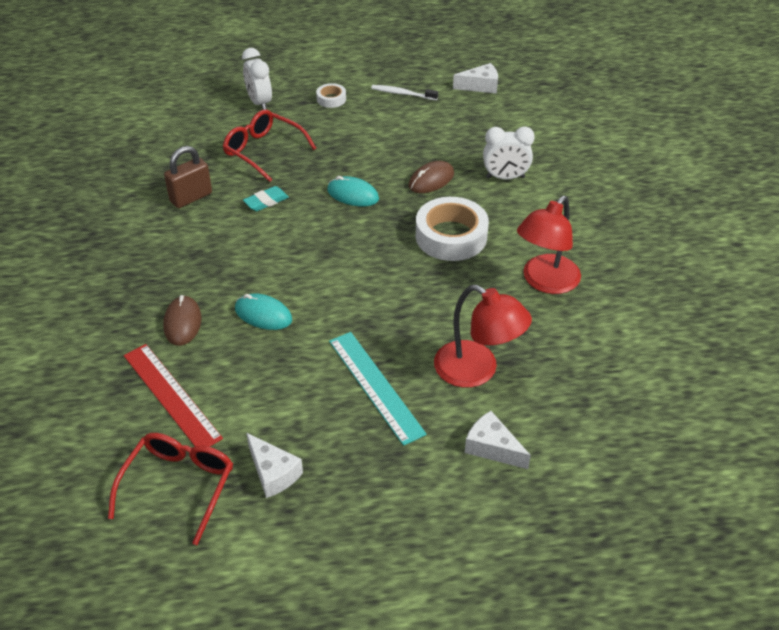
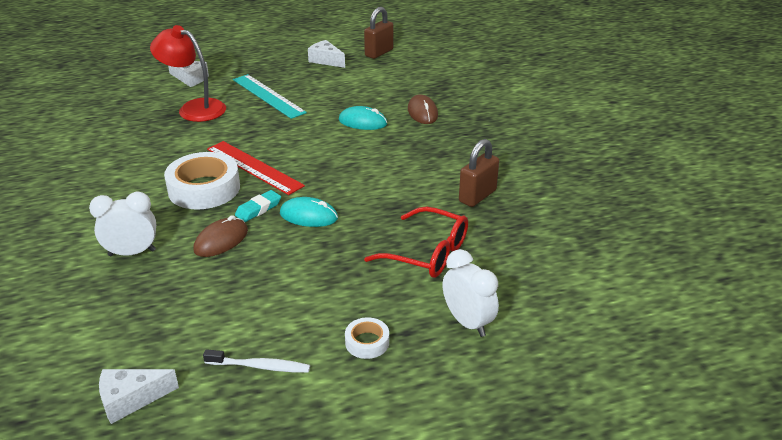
camera: 170 degrees right, 10 degrees down
red glasses [108,433,233,545] -> brown padlock [364,7,393,59]
red ruler [124,344,223,447] -> red ruler moved to [207,141,305,195]
turquoise eraser [243,186,289,211] -> turquoise eraser moved to [235,190,281,222]
red lamp [517,196,581,294] -> none

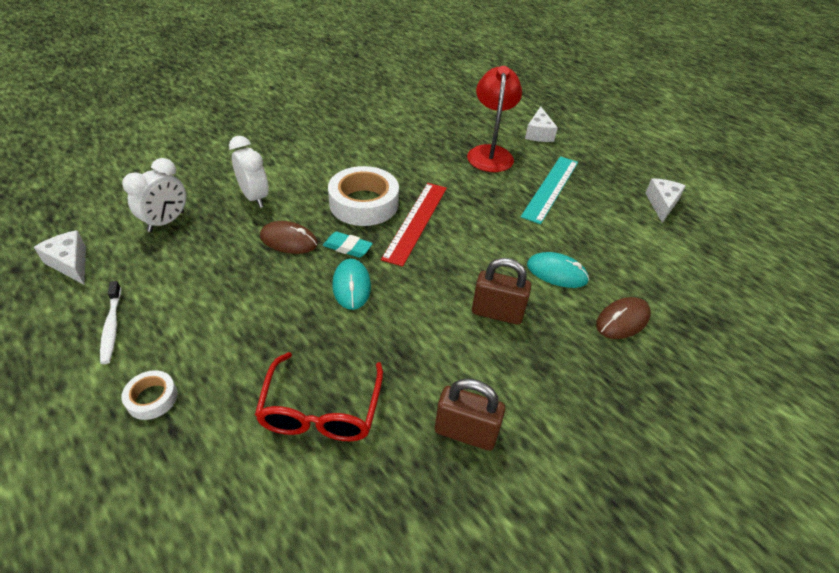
camera: 65 degrees right, 10 degrees up
turquoise mouse [339,106,387,130] -> turquoise mouse turned 60 degrees counterclockwise [527,252,589,288]
brown padlock [364,7,393,59] -> brown padlock moved to [472,258,531,325]
white clock [442,249,499,337] -> white clock moved to [122,158,186,232]

